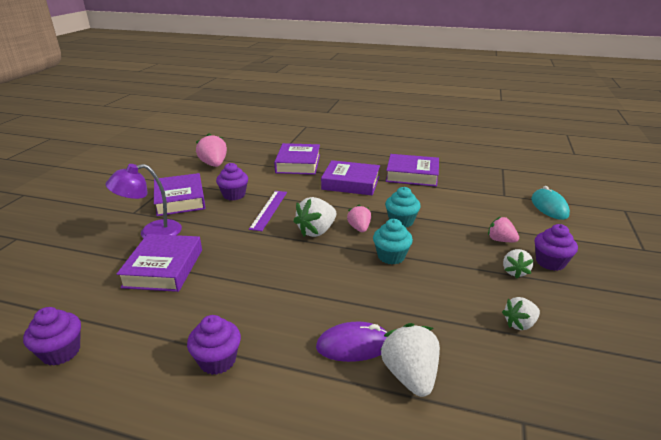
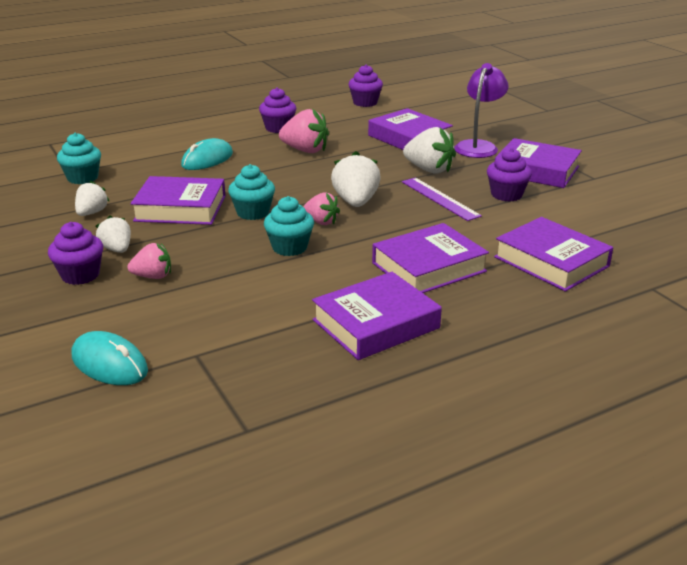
camera: 135 degrees right, 0 degrees up
pink strawberry [196,133,227,167] -> pink strawberry moved to [279,109,329,153]
purple mouse [316,322,387,362] -> turquoise mouse [181,138,233,170]
white strawberry [380,323,440,397] -> white strawberry moved to [403,127,456,174]
none -> turquoise cupcake [57,133,101,184]
none -> purple book [130,176,226,225]

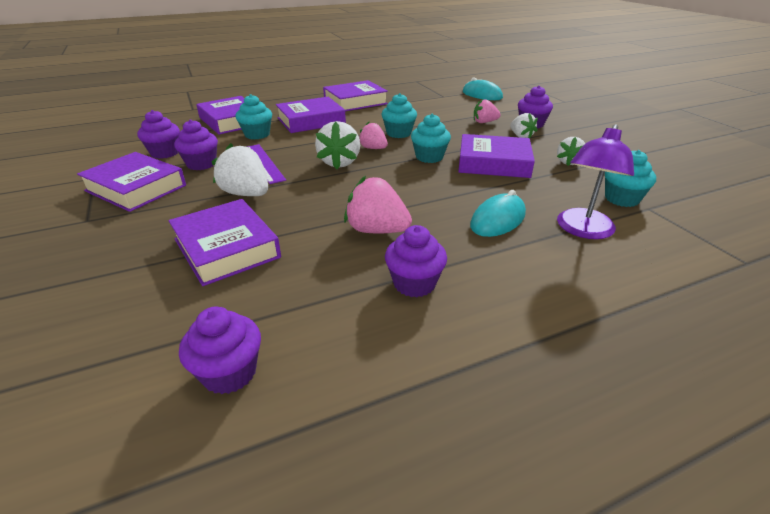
camera: 175 degrees left, 5 degrees up
purple lamp [454,63,509,158] -> purple lamp moved to [557,124,634,239]
none -> purple cupcake [137,110,180,159]
none -> turquoise cupcake [235,94,272,139]

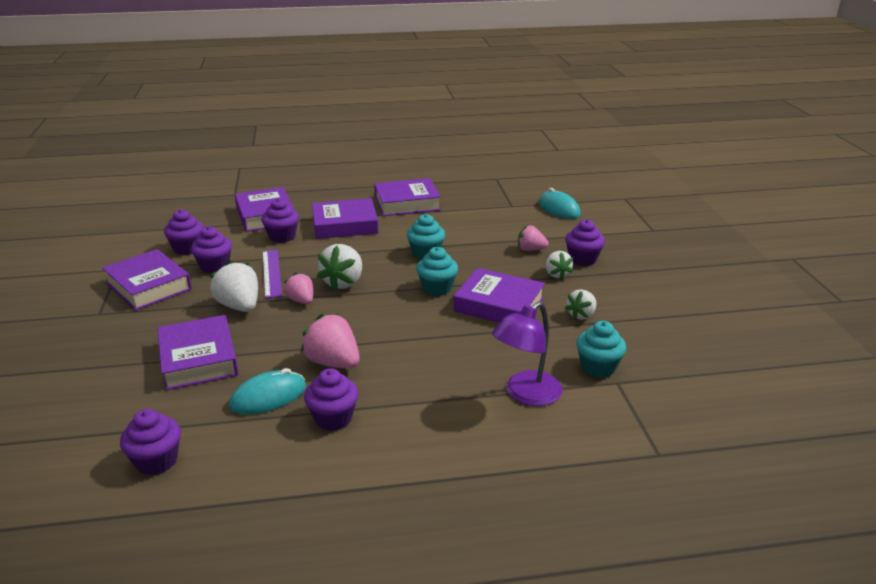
camera: 15 degrees right, 5 degrees down
turquoise cupcake [235,94,272,139] -> purple cupcake [261,198,299,243]
pink strawberry [359,122,388,149] -> pink strawberry moved to [284,272,313,304]
turquoise mouse [470,190,526,237] -> turquoise mouse moved to [229,368,306,415]

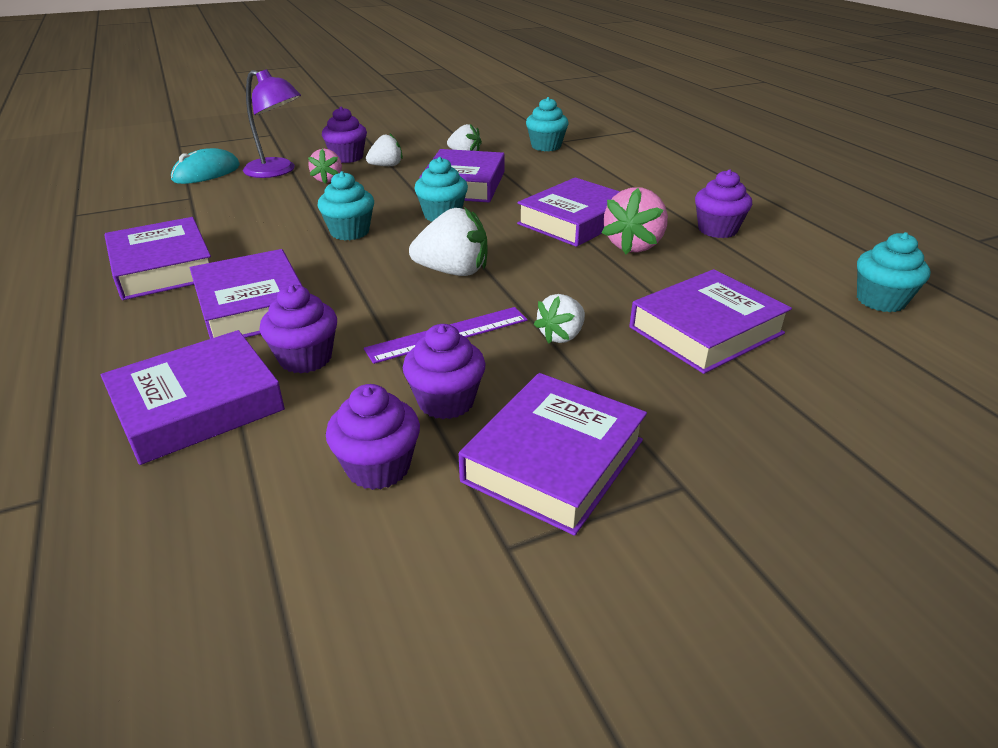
camera: 105 degrees left, 5 degrees up
purple cupcake [120,409,181,475] -> turquoise cupcake [857,232,930,312]
white strawberry [209,260,258,312] -> white strawberry [534,294,585,343], size x0.63
turquoise mouse [229,368,306,415] -> none
pink strawberry [284,272,313,304] -> none
purple lamp [492,302,562,406] -> purple lamp moved to [243,69,301,178]
none -> purple book [517,177,620,247]

